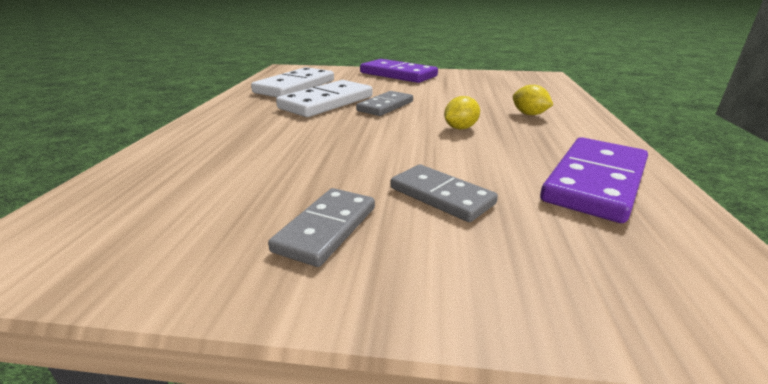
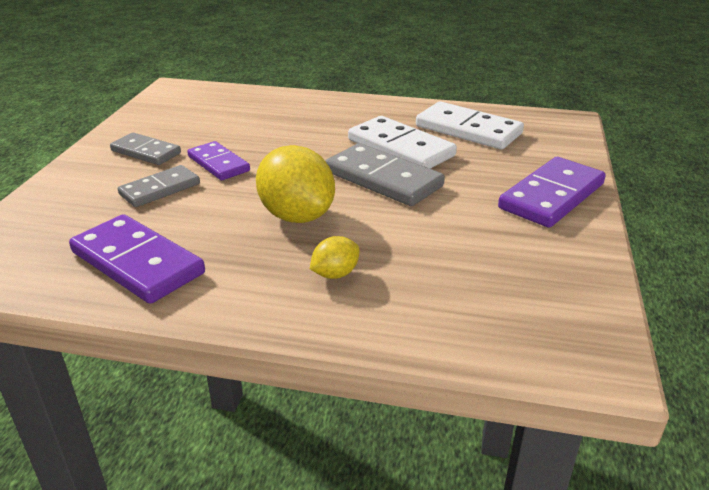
camera: 95 degrees right, 5 degrees up
grey domino [356,91,413,116] -> grey domino [325,143,445,206], size x1.57
yellow lemon [444,96,480,129] -> yellow lemon [256,145,335,223], size x2.02
none -> purple domino [187,141,250,180]

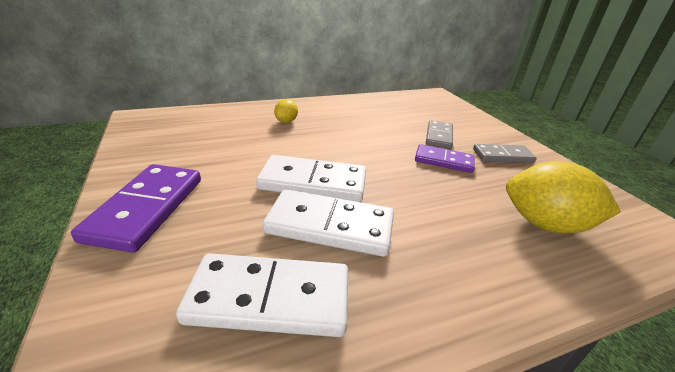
camera: 145 degrees right, 0 degrees up
purple domino [69,214,205,304] -> none
yellow lemon [256,145,335,223] -> yellow lemon moved to [506,161,621,233]
grey domino [325,143,445,206] -> white domino [256,155,366,202]

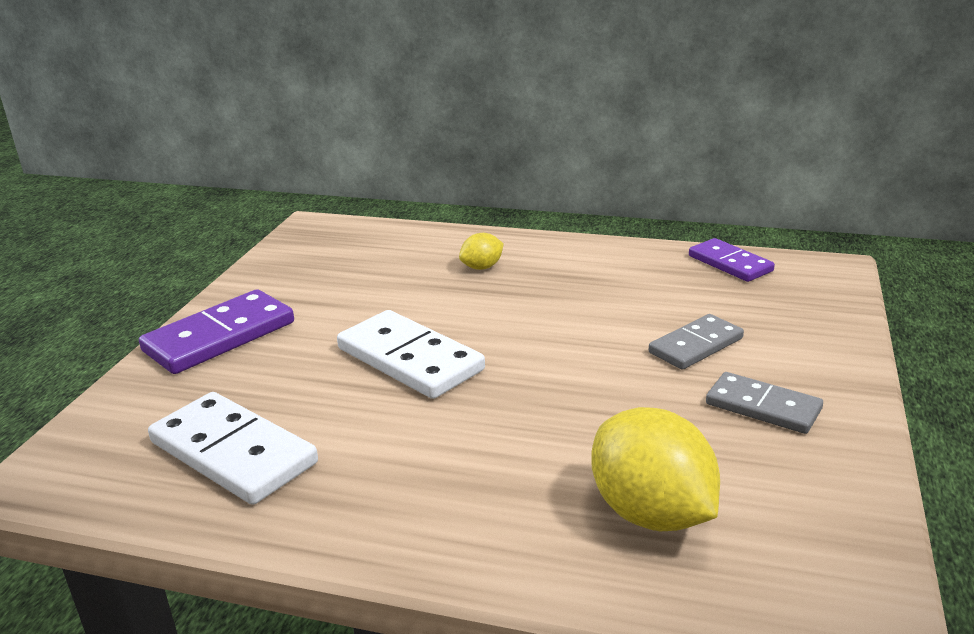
camera: 40 degrees right, 5 degrees down
white domino [263,189,394,257] -> none
purple domino [415,144,475,173] -> purple domino moved to [689,238,775,282]

